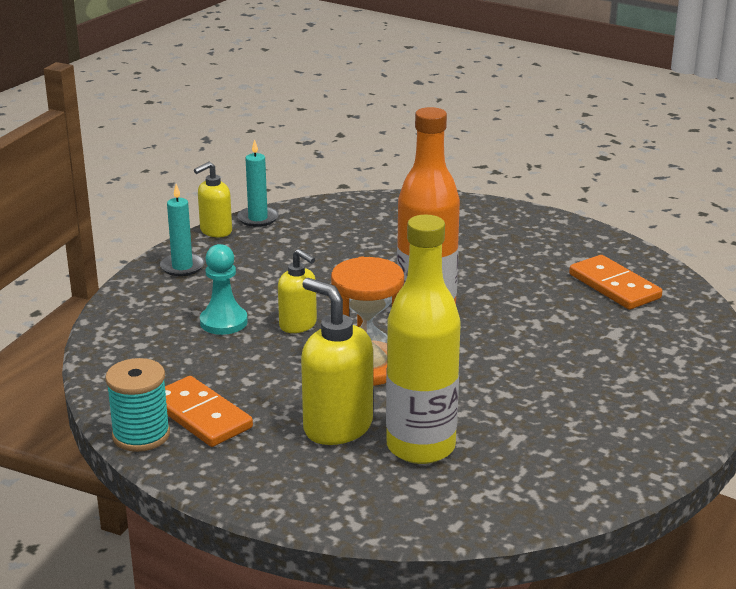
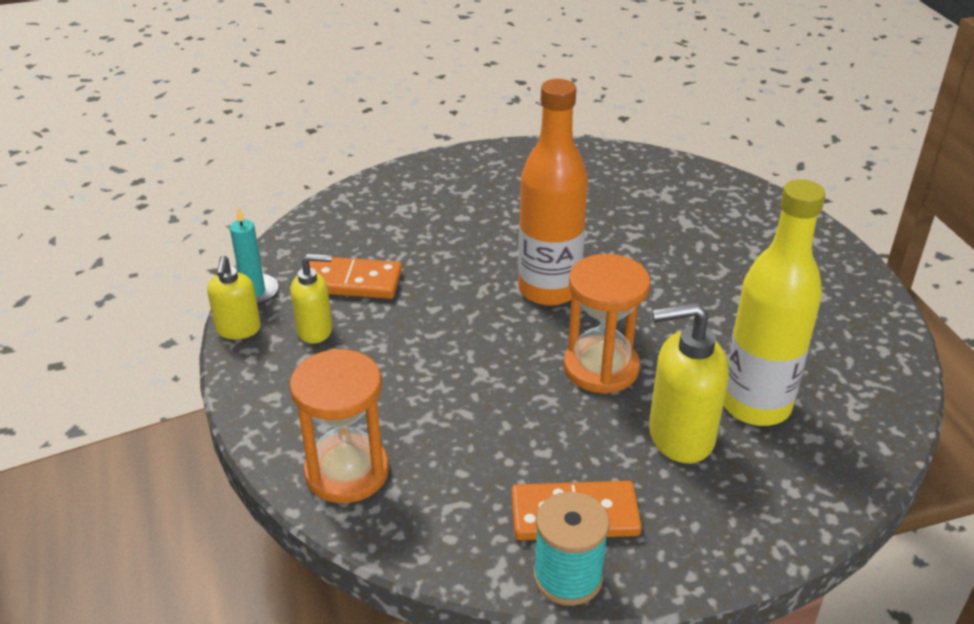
camera: 50 degrees left, 10 degrees up
turquoise candle [160,184,204,276] -> none
turquoise pawn [200,244,248,335] -> none
yellow soap dispenser [278,249,317,333] -> yellow soap dispenser moved to [290,254,332,344]
orange domino [569,255,662,310] -> orange domino moved to [309,257,402,299]
none -> orange hourglass [290,349,389,503]

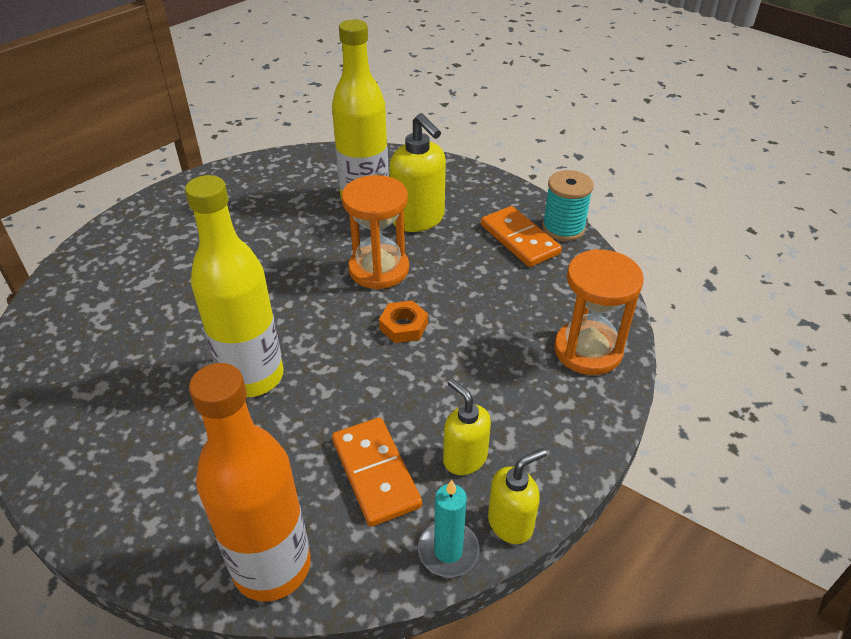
camera: 120 degrees left, 5 degrees up
orange bottle [518,79,588,306] -> orange bottle moved to [189,363,311,602]
none -> yellow bottle [185,175,284,397]
none -> orange nut [379,301,428,343]

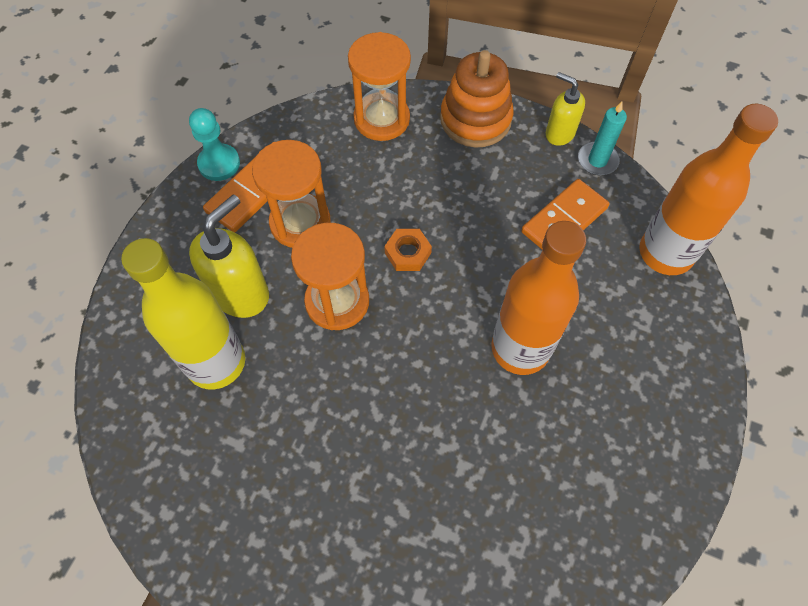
camera: 110 degrees left, 20 degrees up
yellow bottle [185,175,284,397] -> orange bottle [491,221,586,375]
yellow soap dispenser [443,379,491,475] -> none
turquoise spool [542,170,594,241] -> turquoise pawn [189,108,240,181]
none -> orange hourglass [252,140,330,248]
none -> orange stacking toy [440,50,514,148]

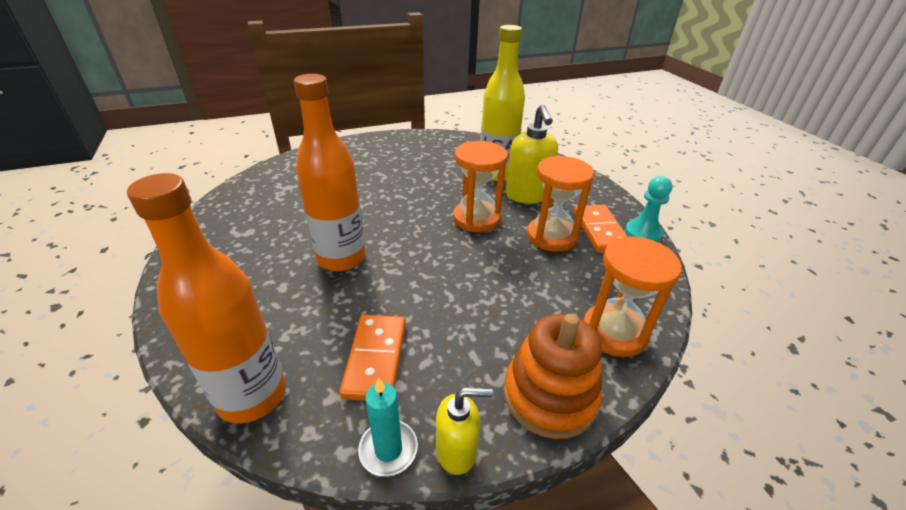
camera: 135 degrees right, 25 degrees down
orange nut [384,229,432,271] -> none

